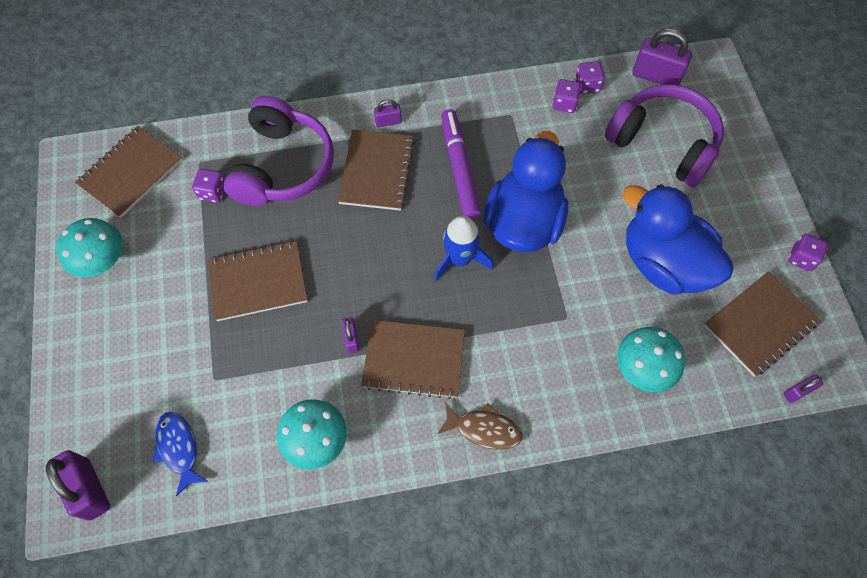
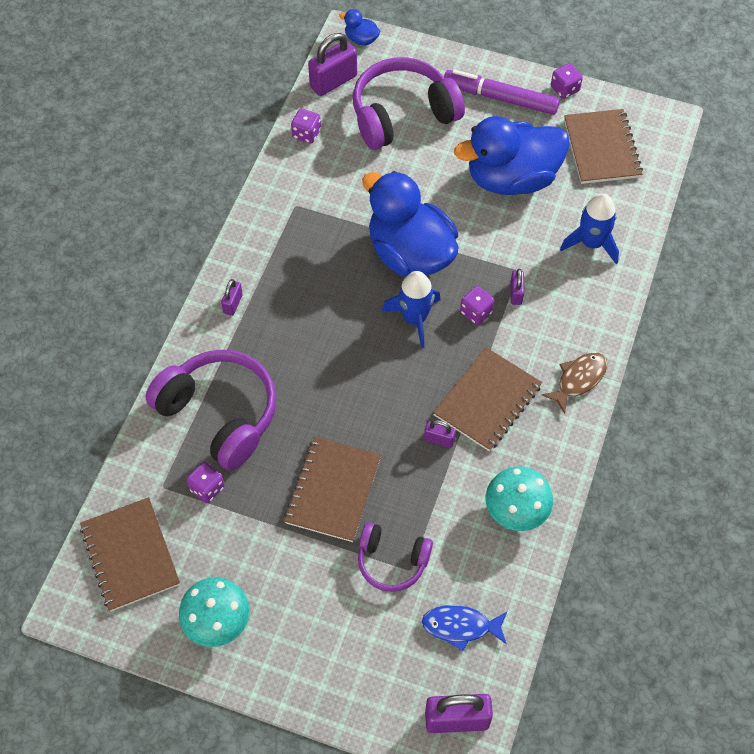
camera: 60 degrees left, 5 degrees down
brown notebook [338,130,414,211] -> none
purple marker [441,109,481,220] -> purple marker moved to [444,69,560,115]
purple dice [552,79,581,113] -> purple dice moved to [460,286,495,325]
turquoise mushroom [617,327,686,392] -> blue rocket [560,193,619,264]
purple padlock [783,374,824,403] -> purple padlock moved to [510,269,524,305]
none -> blue duck [339,9,380,45]
none -> purple headphones [358,522,433,592]

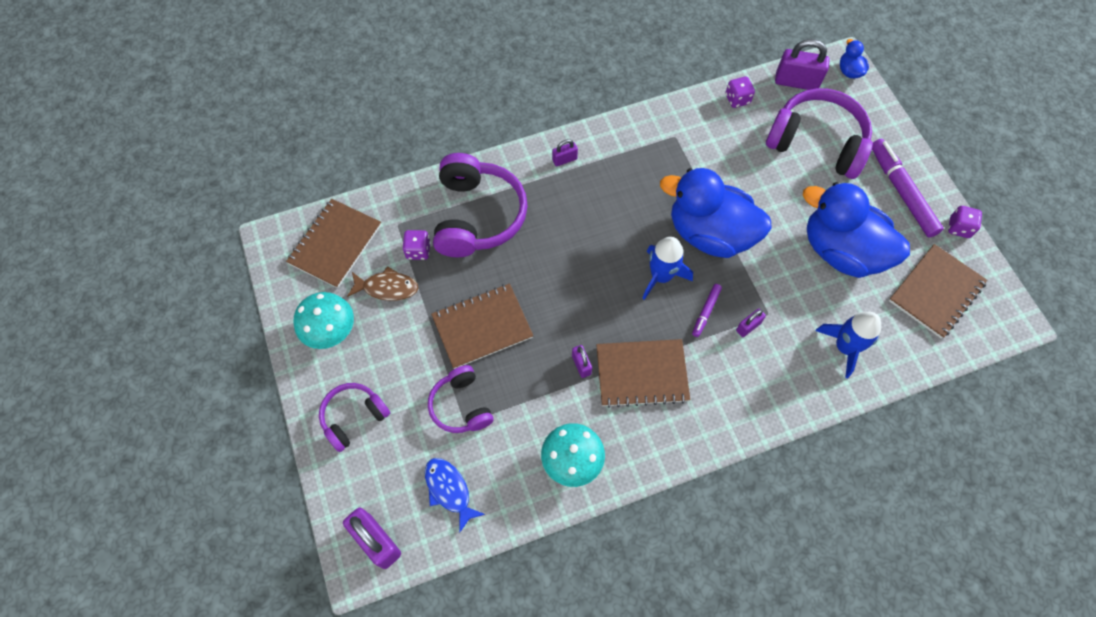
camera: 50 degrees right, 5 degrees up
blue duck [362,171,459,277] -> blue duck turned 75 degrees counterclockwise [660,168,772,258]
purple dice [460,286,495,325] -> purple marker [692,284,722,337]
brown fish [542,352,607,414] -> brown fish moved to [347,266,418,301]
none -> purple headphones [319,383,390,452]

